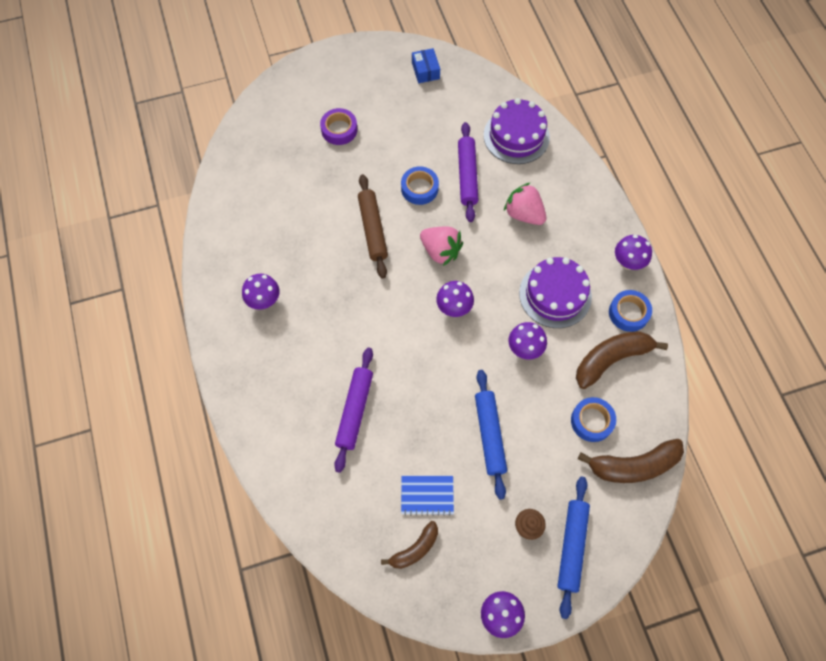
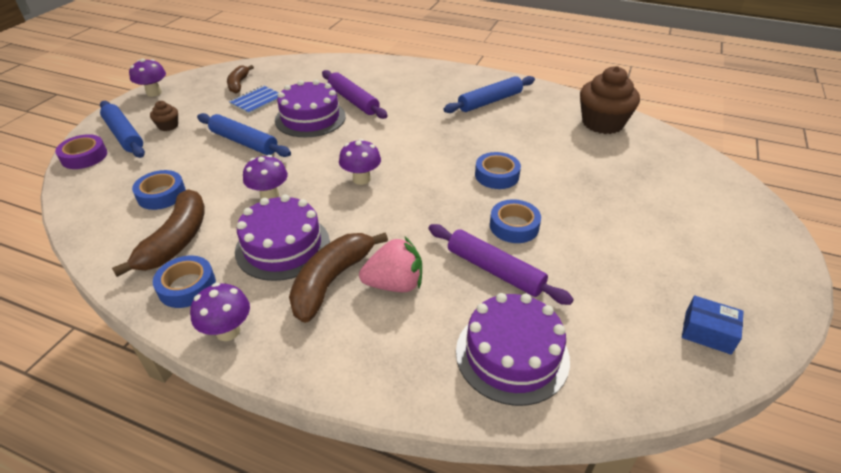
camera: 130 degrees right, 25 degrees down
purple mushroom [242,274,280,310] -> blue rolling pin [443,76,535,113]
purple tape [320,108,357,145] -> purple tape moved to [55,134,107,169]
brown rolling pin [358,174,388,279] -> blue tape [475,152,521,189]
pink strawberry [420,226,463,266] -> none
brown banana [578,439,684,483] -> brown banana moved to [289,233,388,323]
none -> purple cake [275,80,346,137]
none -> brown cupcake [580,66,640,134]

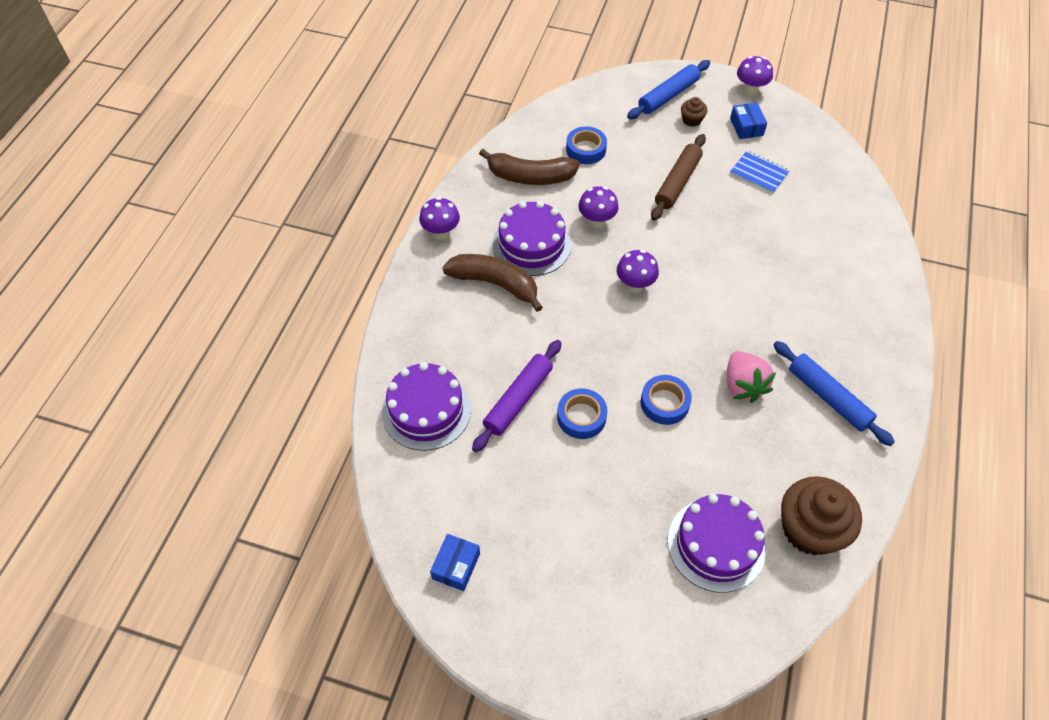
camera: 85 degrees right, 15 degrees up
purple tape [55,134,107,169] -> none
blue tape [153,256,216,308] -> none
blue rolling pin [197,113,291,157] -> brown rolling pin [651,134,706,221]
brown banana [227,65,254,94] -> none
purple cake [275,80,346,137] -> purple cake moved to [668,494,766,593]
purple rolling pin [322,70,388,119] -> none
pink strawberry [359,237,422,292] -> pink strawberry moved to [726,351,776,403]
none -> blue box [730,103,767,139]

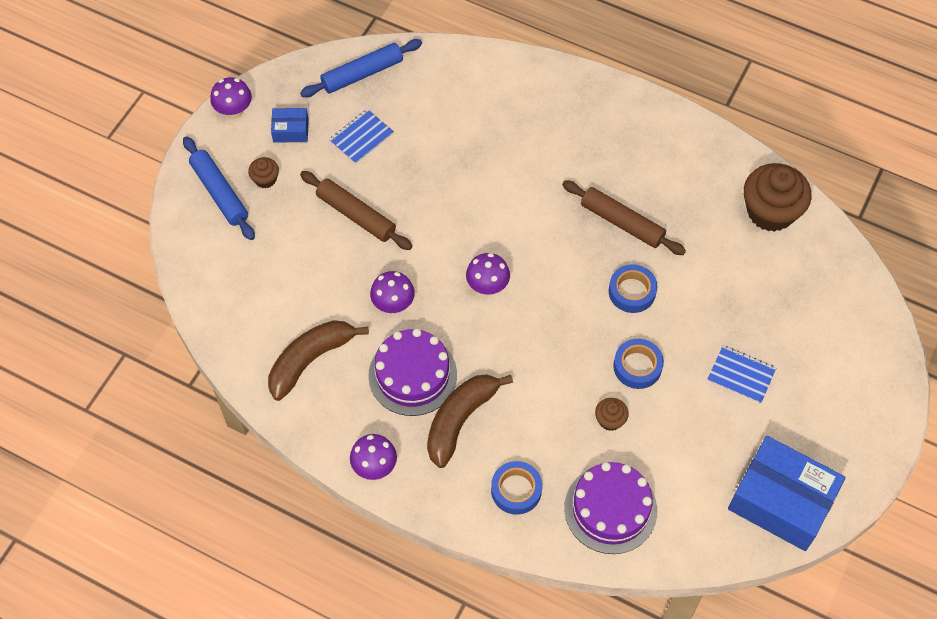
camera: 80 degrees left, 5 degrees up
blue box [430,534,480,591] -> blue box [728,436,846,551], size x2.18
purple rolling pin [472,340,562,452] -> brown cupcake [595,398,629,431]
brown banana [479,149,580,185] -> brown banana turned 150 degrees counterclockwise [268,320,369,401]
blue tape [566,126,607,164] -> blue tape moved to [491,461,542,515]
purple cake [668,494,766,593] -> none
pink strawberry [726,351,776,403] -> brown rolling pin [562,180,686,255]
blue rolling pin [773,341,895,446] -> blue rolling pin moved to [300,39,422,97]
none -> blue notebook [707,345,776,404]

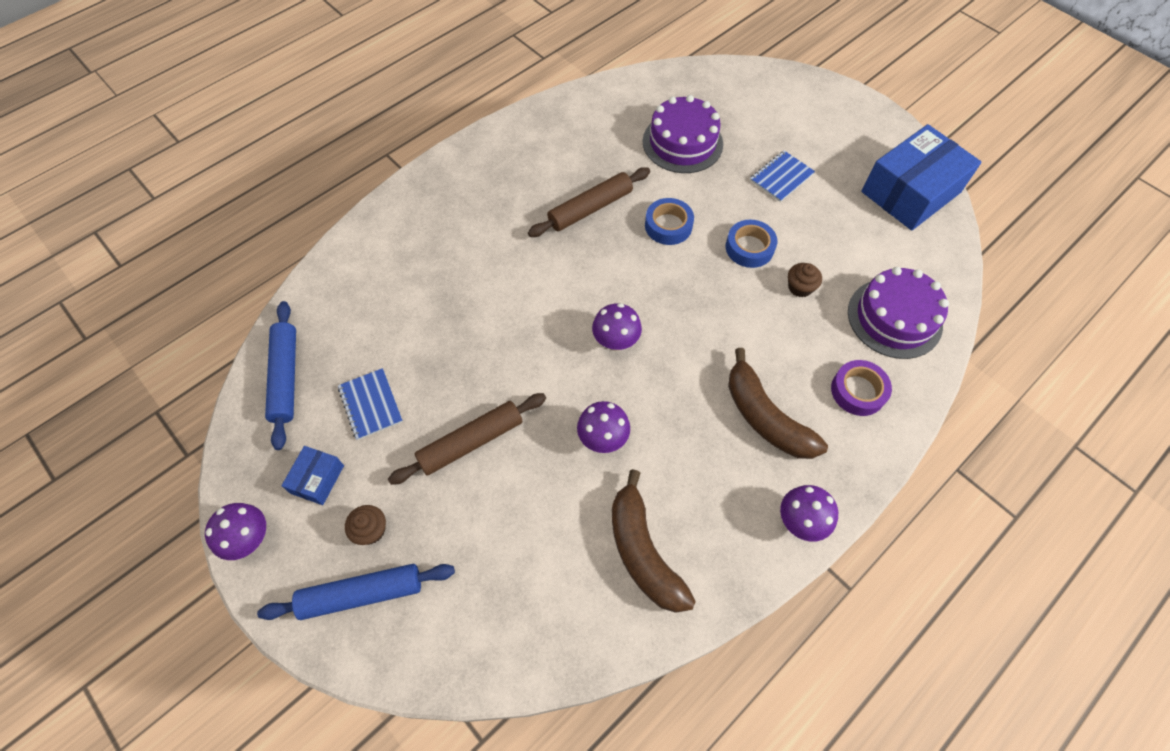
camera: 70 degrees left, 0 degrees up
purple cake [368,329,457,416] -> purple cake moved to [643,95,723,173]
blue tape [491,461,542,515] -> purple tape [831,360,892,416]
brown cupcake [744,163,811,232] -> none

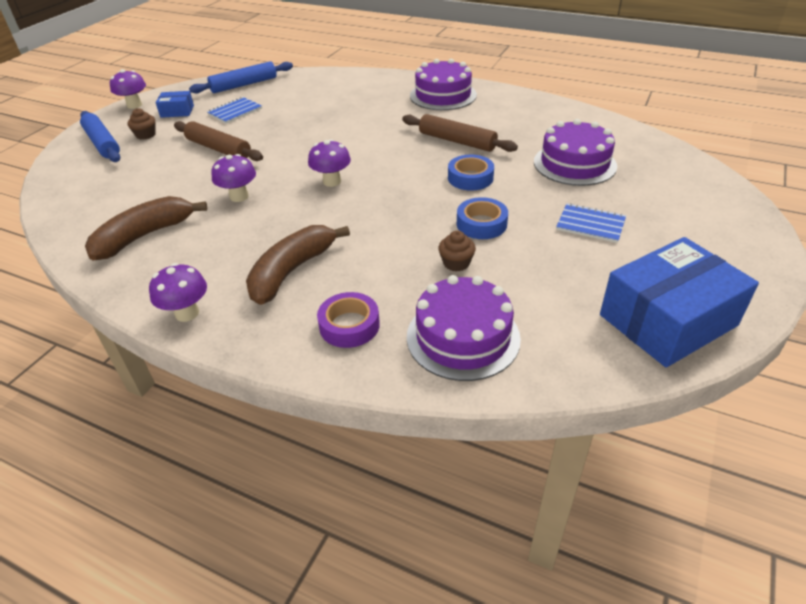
camera: 70 degrees right, 20 degrees down
blue box [861,124,982,230] -> blue box turned 60 degrees counterclockwise [600,237,759,367]
none -> purple cake [410,59,477,110]

